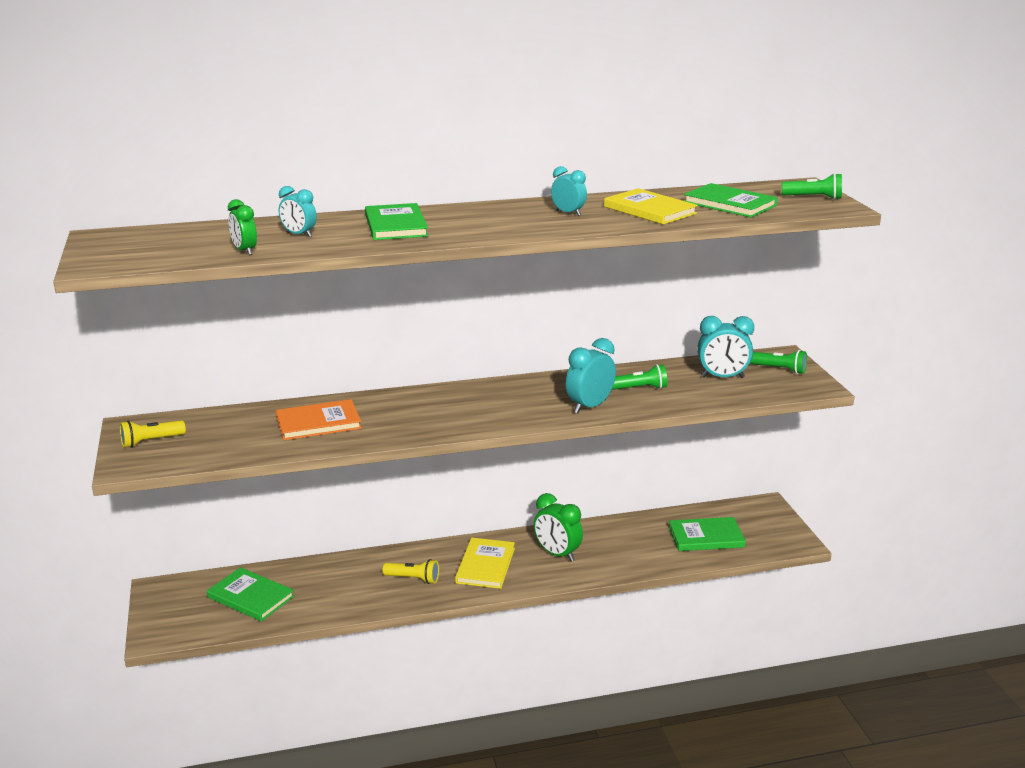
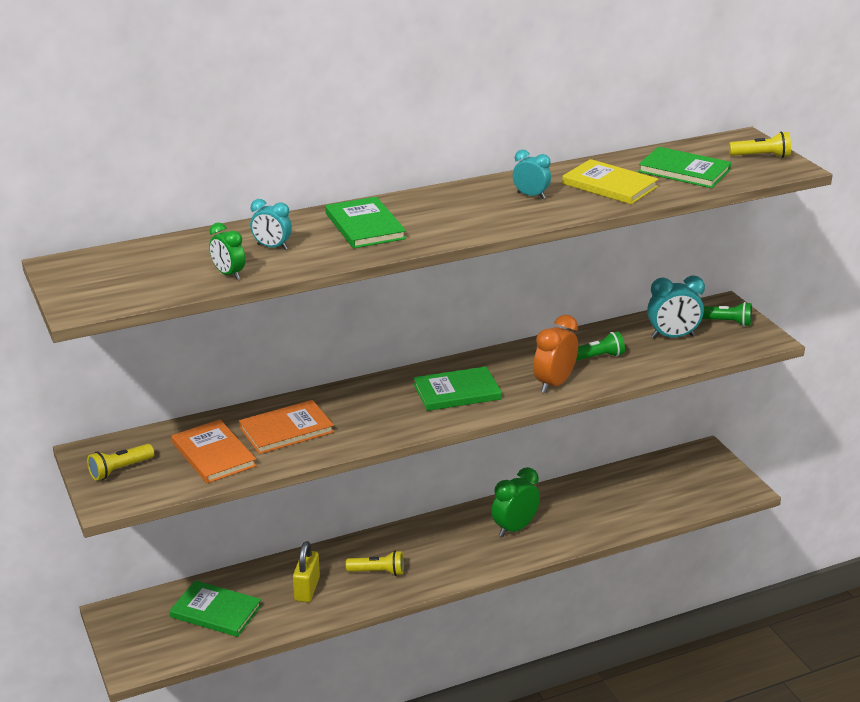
camera: 10 degrees left, 5 degrees up
yellow book [455,538,515,589] -> none
green clock [534,493,583,562] -> green clock turned 105 degrees clockwise [492,467,540,537]
turquoise clock [566,338,616,413] -> orange clock [533,315,578,393]
green book [668,517,746,551] -> green book moved to [414,367,502,411]
green flashlight [782,173,842,200] -> yellow flashlight [729,131,791,158]
none -> orange book [172,419,257,483]
none -> yellow padlock [293,541,320,602]

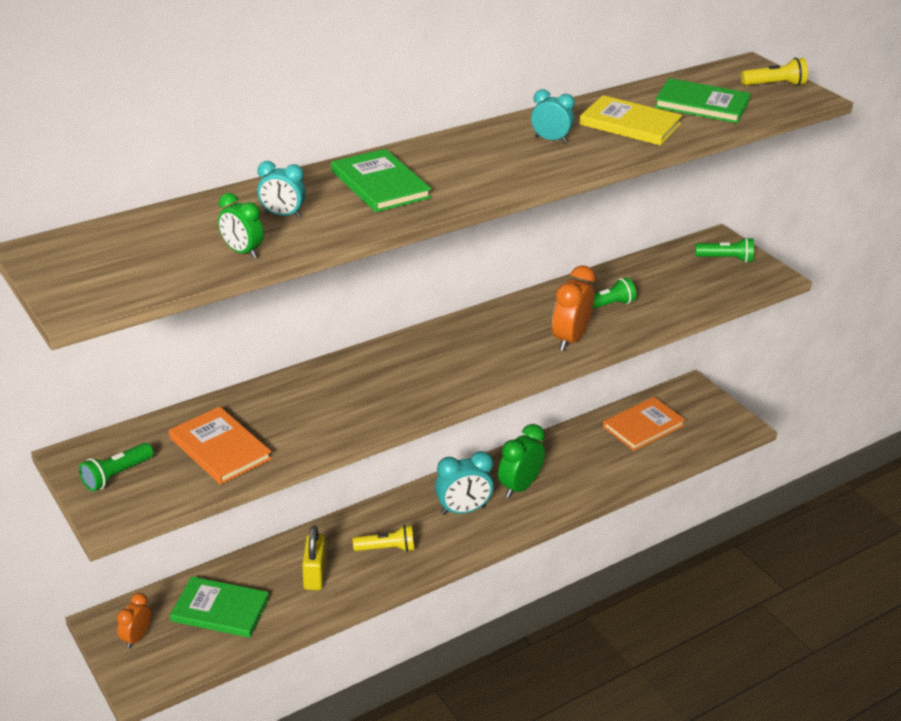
camera: 10 degrees left, 5 degrees up
yellow flashlight [87,444,154,481] -> green flashlight [79,443,154,491]
orange book [239,400,334,454] -> orange book moved to [603,397,685,451]
green book [414,367,502,411] -> none
turquoise clock [647,276,705,339] -> turquoise clock moved to [435,451,494,515]
none -> orange clock [117,593,151,649]

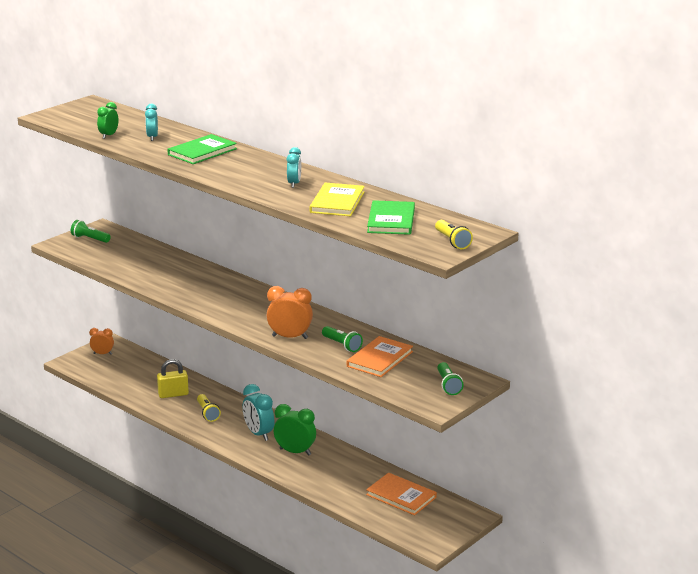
camera: 75 degrees right, 10 degrees down
orange book [169,406,272,485] -> orange book moved to [347,336,413,377]
green book [170,576,269,638] -> none

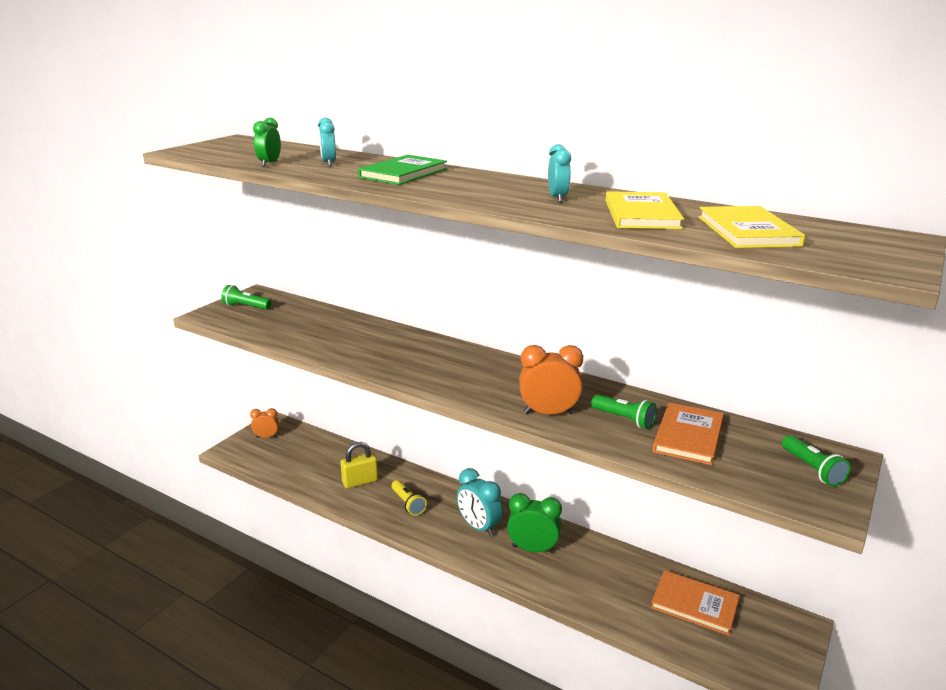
camera: 10 degrees left, 0 degrees up
green book [367,200,415,235] -> yellow book [698,206,805,248]
yellow flashlight [435,220,473,249] -> none

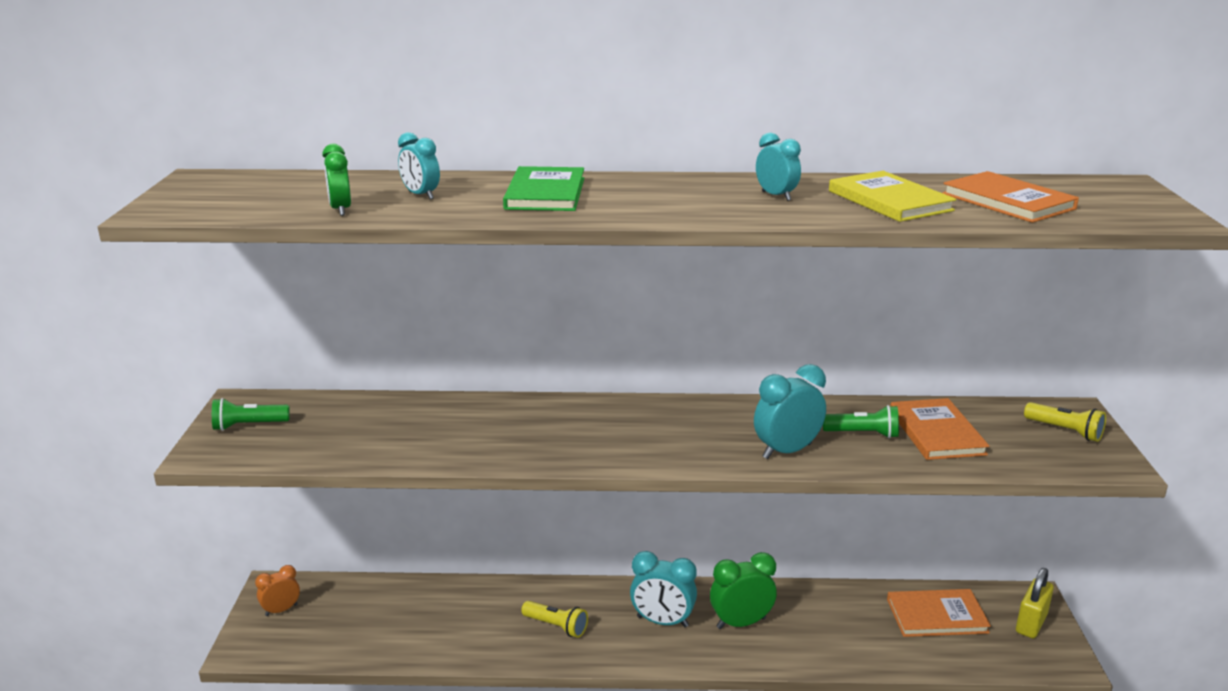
camera: 30 degrees left, 0 degrees up
yellow padlock [340,442,378,488] -> yellow padlock moved to [1016,568,1054,639]
orange clock [519,345,583,415] -> turquoise clock [754,364,826,459]
yellow book [698,206,805,248] -> orange book [942,171,1079,223]
green flashlight [782,435,851,486] -> yellow flashlight [1024,402,1106,442]

